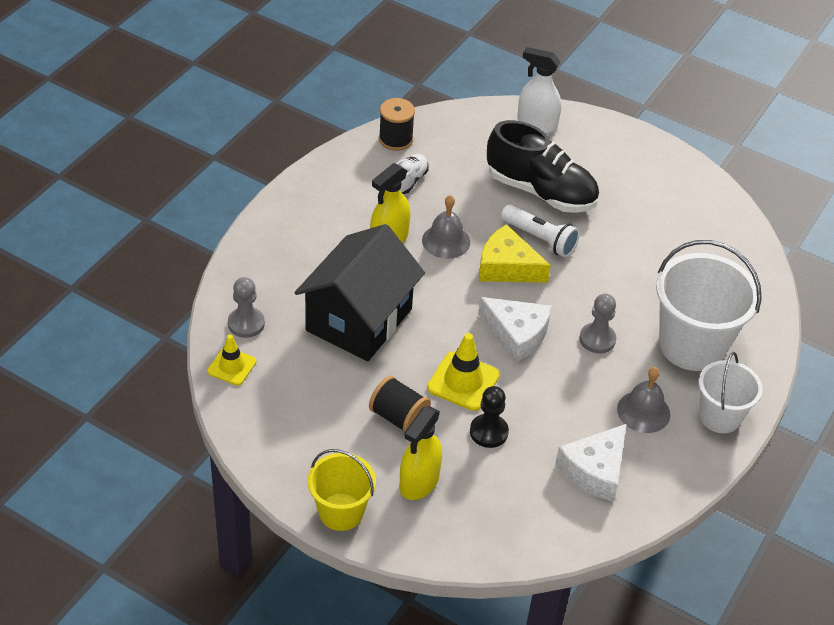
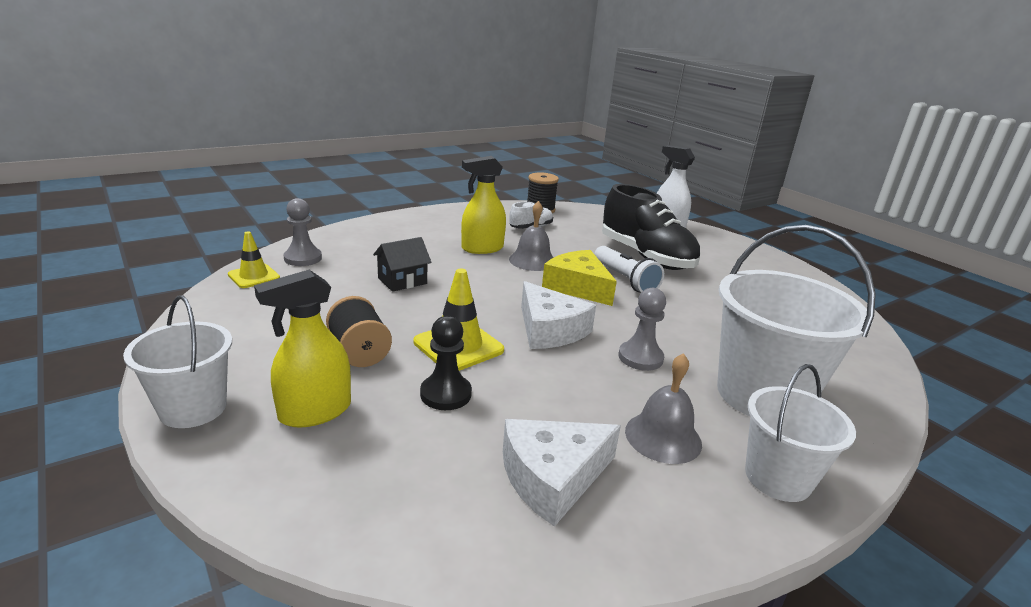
camera: 25 degrees right, 20 degrees down
black house [294,224,425,361] -> black house [373,237,431,292], size x0.44
yellow bucket [308,449,376,531] -> white bucket [123,296,232,428]

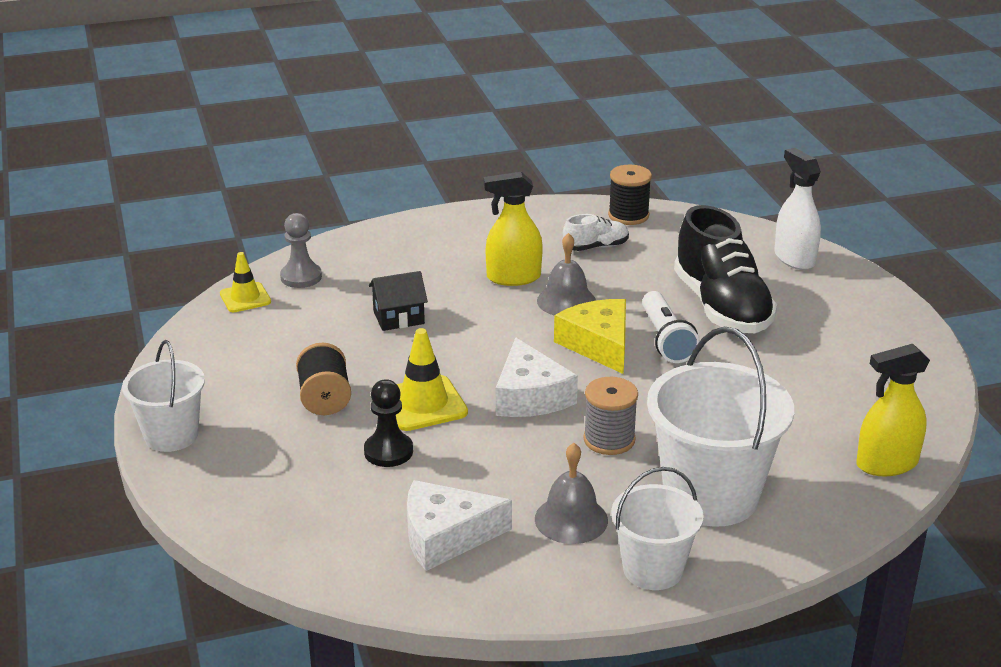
camera: 20 degrees right, 5 degrees up
yellow spray bottle [254,270,351,428] -> yellow spray bottle moved to [856,344,930,476]
grey pawn [618,288,666,371] -> grey spool [583,377,638,455]

